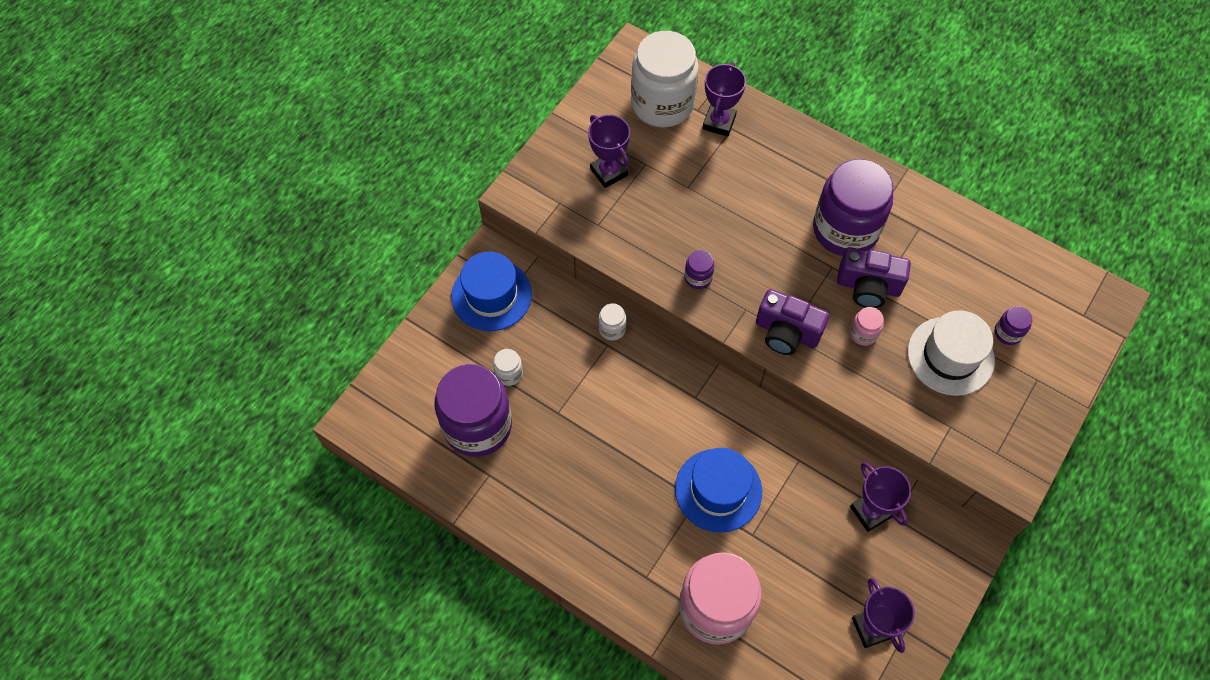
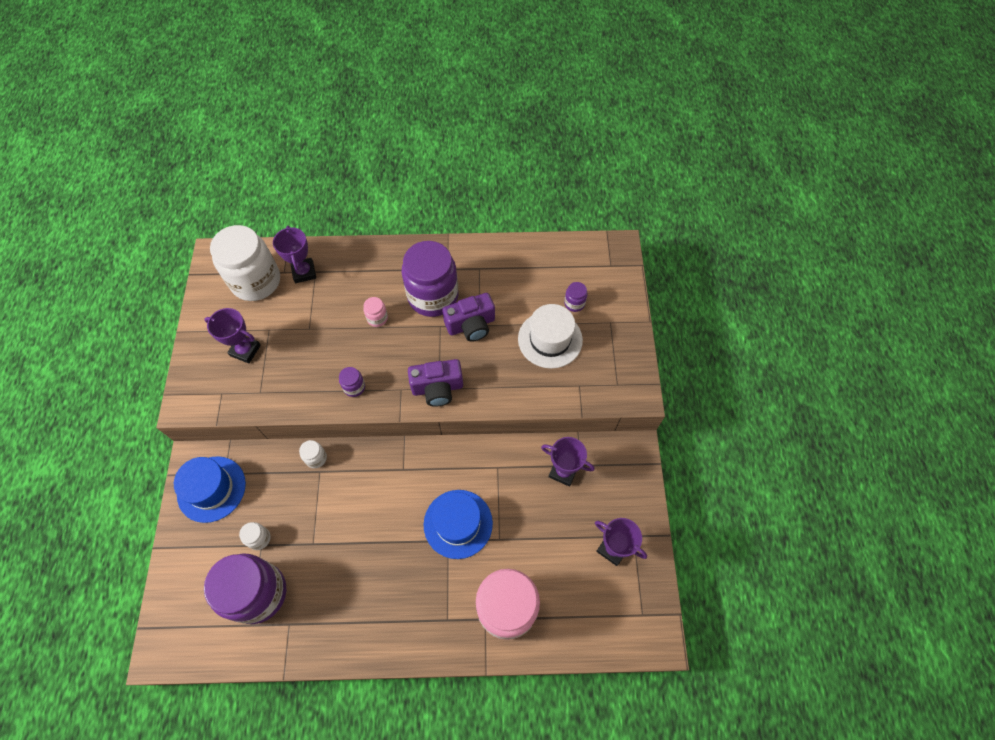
camera: 35 degrees left, 0 degrees up
pink jar [850,307,884,346] -> pink jar moved to [363,297,388,327]

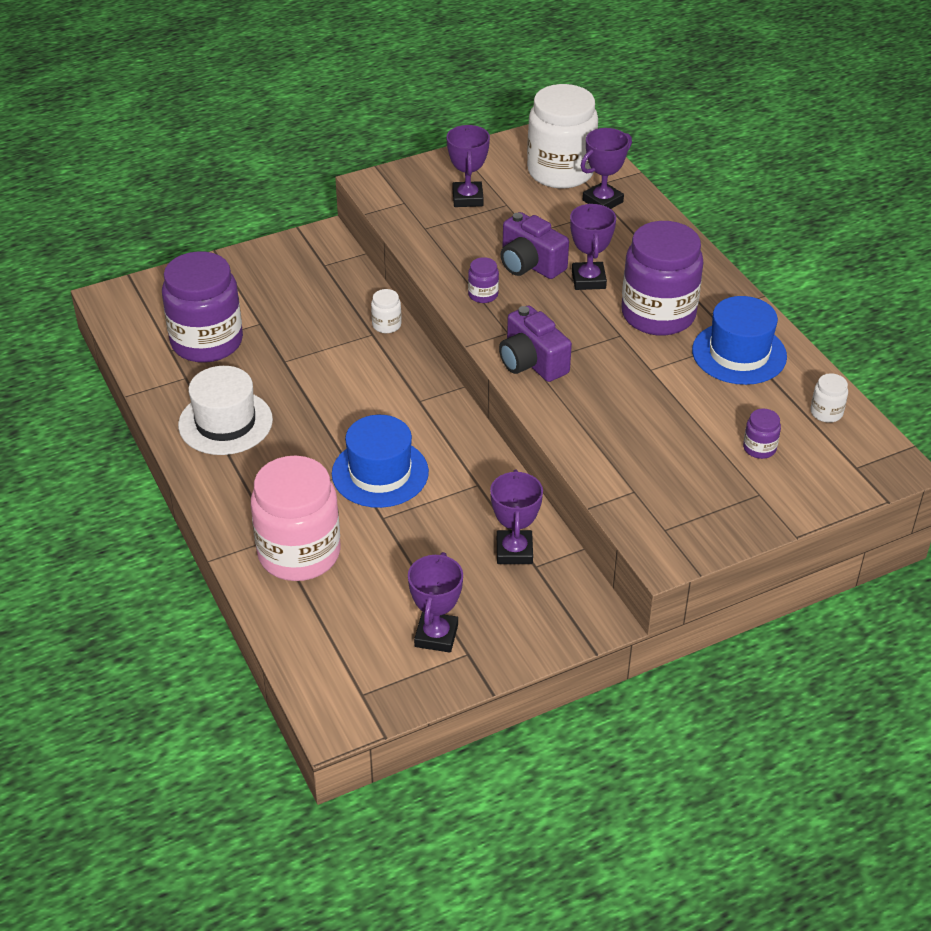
camera: 65 degrees right, 20 degrees down
blue hat [174,456,246,523] -> blue hat moved to [692,296,787,385]
white jar [239,522,271,550] -> white jar moved to [811,373,848,423]
pink jar [363,297,388,327] -> purple trophy [570,204,616,290]
purple camera [442,293,495,342] -> purple camera moved to [501,212,569,279]
white hat [518,304,583,369] -> white hat moved to [178,366,273,455]

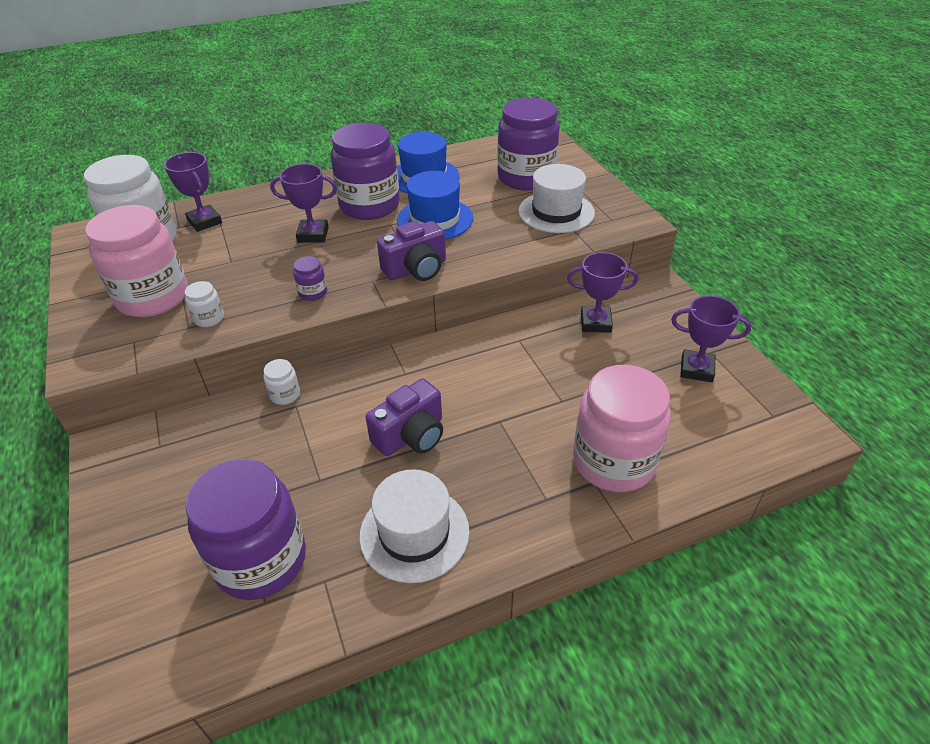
camera: 85 degrees left, 0 degrees up
blue hat [332,415,429,508] -> blue hat moved to [397,171,473,240]
purple trophy [446,125,490,207] -> pink jar [85,205,188,317]
purple camera [501,212,569,279] -> purple camera moved to [366,379,443,456]
purple jar [743,409,781,459] -> purple jar [497,97,560,191], size x2.44
white jar [811,373,848,423] -> white jar moved to [185,281,224,327]
none -> white hat [518,164,595,233]

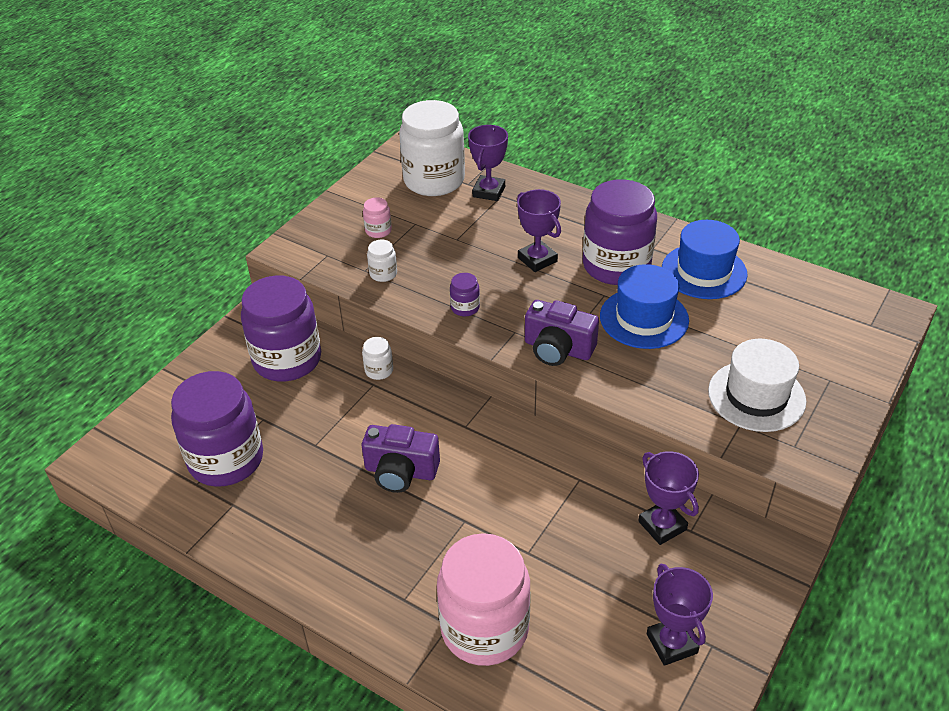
camera: 55 degrees right, 0 degrees up
pink jar [85,205,188,317] -> pink jar [363,198,392,238], size x0.41
white hat [359,469,469,583] -> none
purple jar [497,97,560,191] -> purple jar moved to [241,275,321,382]

